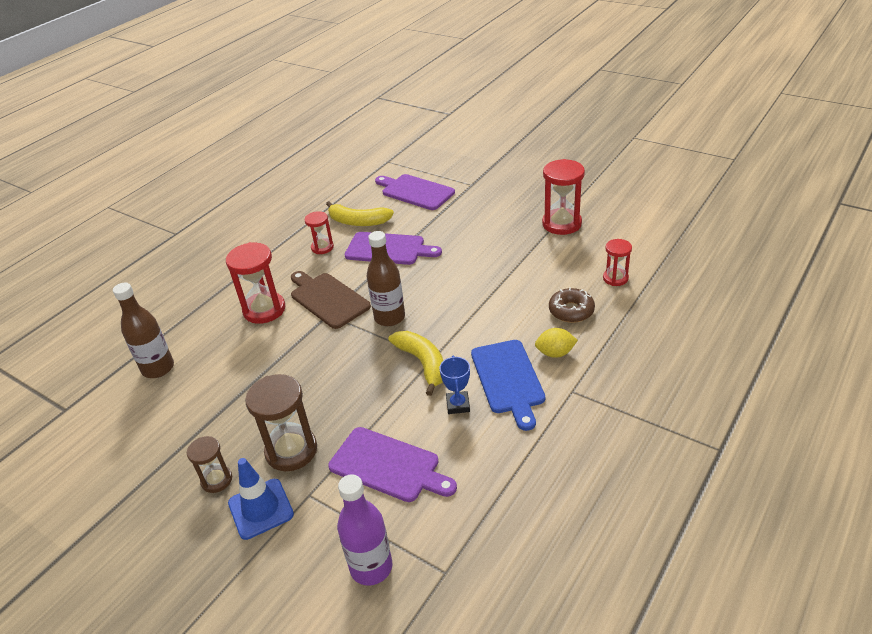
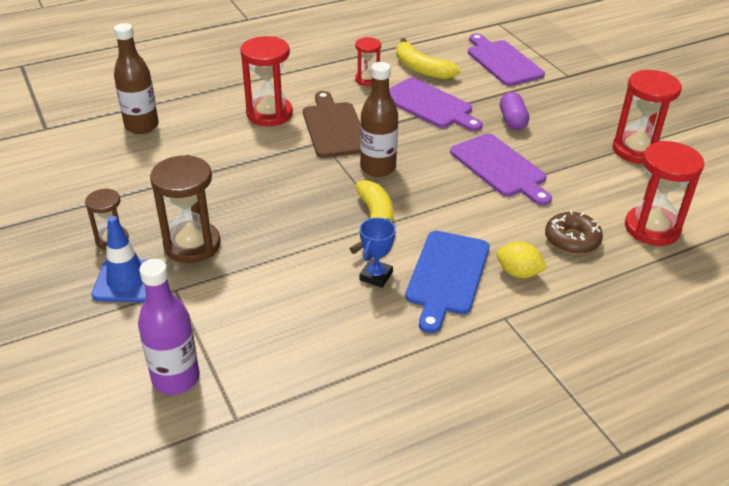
camera: 25 degrees right, 0 degrees up
purple cutting board [328,427,457,502] -> purple cutting board moved to [450,134,552,206]
red hourglass [603,239,632,286] -> red hourglass [625,141,704,246], size x1.72
none -> purple capsule [500,92,529,130]

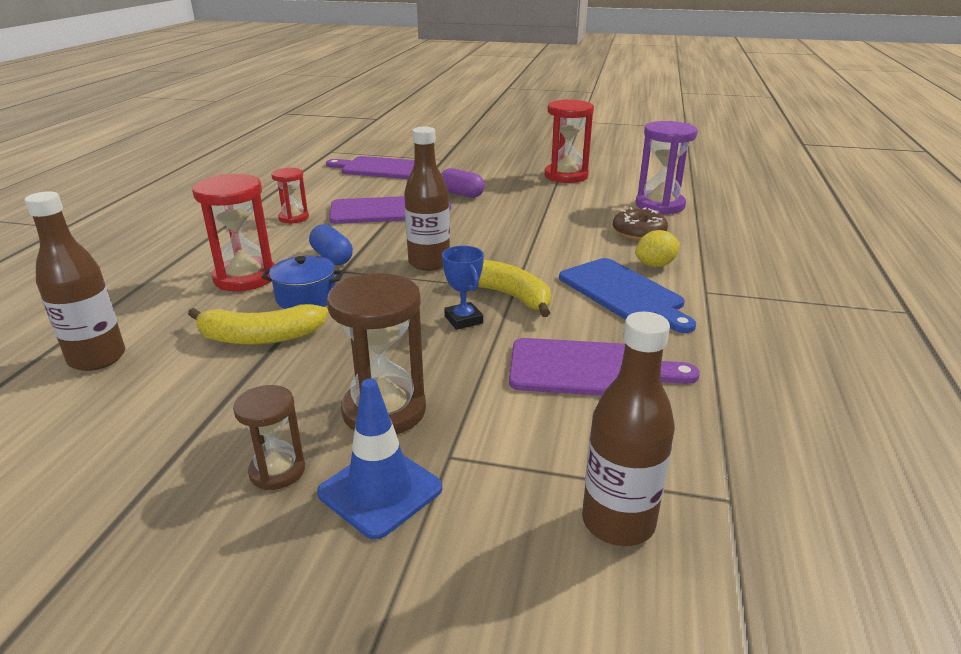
camera: 50 degrees left, 10 degrees down
purple bottle [138,259,200,395] -> brown bottle [582,312,675,546]
brown cutting board [303,91,360,158] -> blue capsule [309,224,353,265]
blue trophy [360,218,396,288] -> blue trophy moved to [442,246,484,330]
yellow banana [396,38,461,80] -> yellow banana moved to [188,304,328,345]
purple cutting board [450,134,552,206] -> purple cutting board moved to [509,338,700,396]
red hourglass [625,141,704,246] -> purple hourglass [636,121,698,215]
none -> blue pot [261,256,344,309]

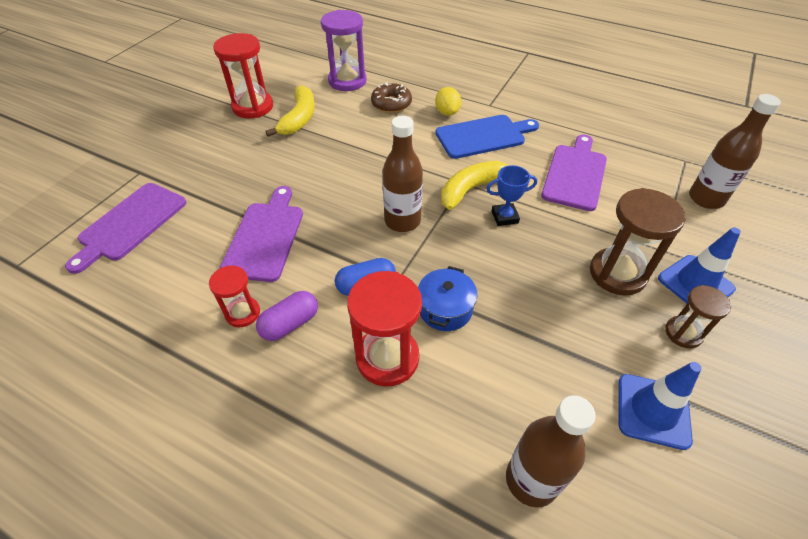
camera: 75 degrees left, 20 degrees up
yellow banana [188,304,328,345] -> yellow banana moved to [266,85,315,137]
purple capsule [441,168,485,198] -> purple capsule moved to [256,291,318,341]
none -> blue traffic cone [618,362,702,450]

